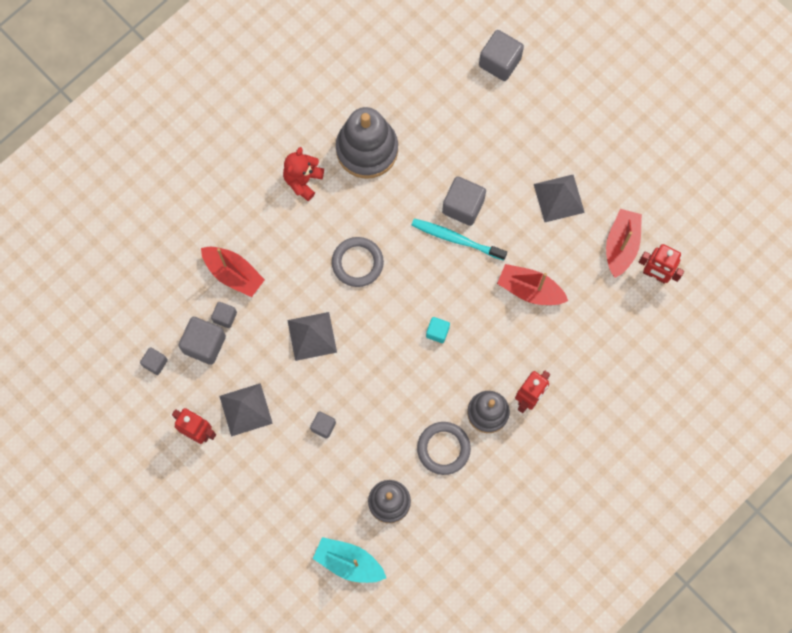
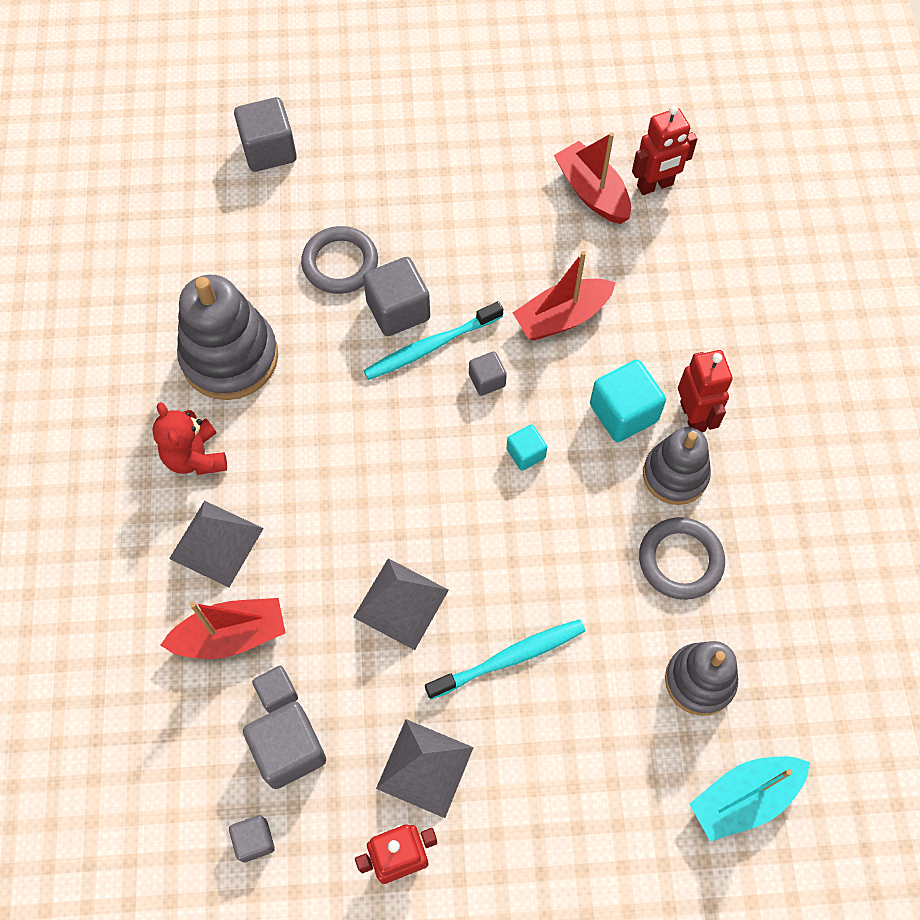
camera: 50 degrees left, 10 degrees down
grey cube [310,412,336,439] -> grey cube moved to [469,351,507,396]
grey ring [332,237,384,287] -> grey ring moved to [301,226,378,294]
grey pyramid [534,175,585,222] -> grey pyramid moved to [169,501,264,587]
none -> turquoise toothbrush [425,619,585,699]
none -> turquoise cube [590,360,666,442]

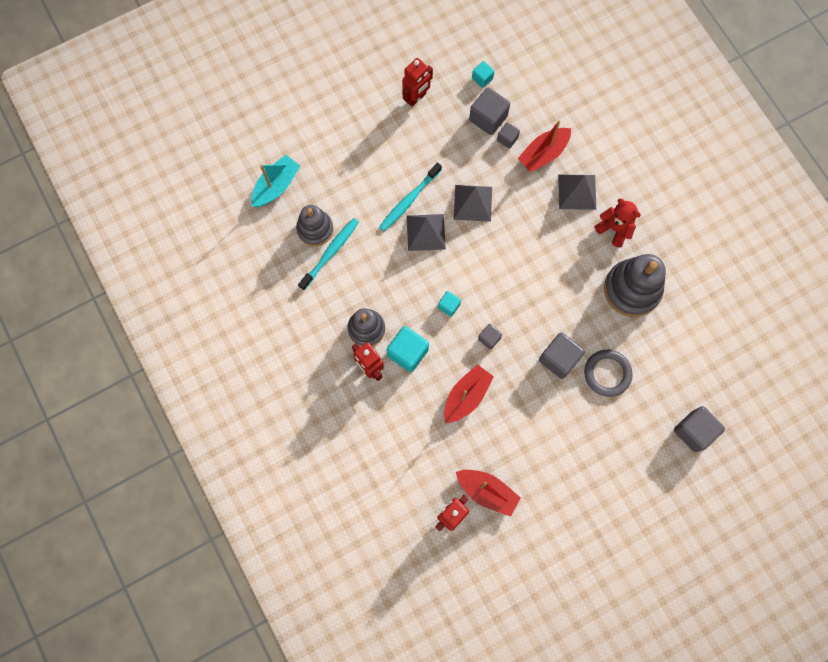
camera: 155 degrees right, 10 degrees up
grey cube [229,815,275,863] -> turquoise cube [472,61,494,88]
turquoise toothbrush [363,301,503,380] -> turquoise toothbrush moved to [298,218,359,290]
grey pyramid [376,719,474,818] -> grey pyramid moved to [407,214,446,251]
grey ring [639,517,725,600] -> none

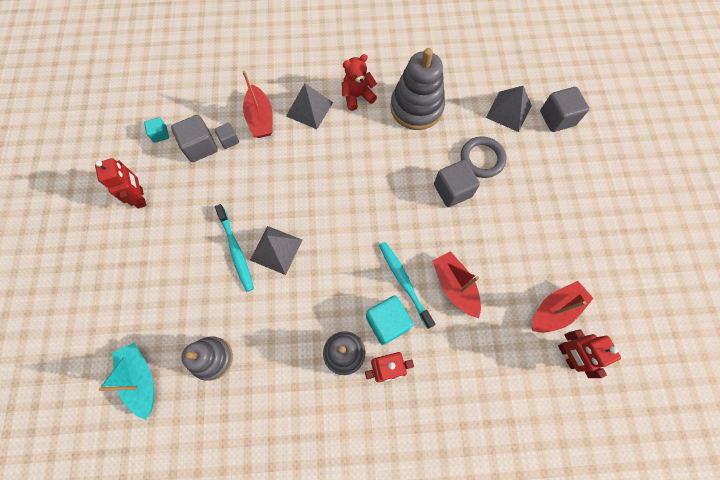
camera: 65 degrees left, 5 degrees down
turquoise toothbrush [298,218,359,290] -> turquoise toothbrush moved to [379,242,435,329]
turquoise cube [438,291,461,317] -> none
grey pyramid [454,185,492,222] -> grey pyramid moved to [486,86,532,132]
grey cube [478,324,502,350] -> none

